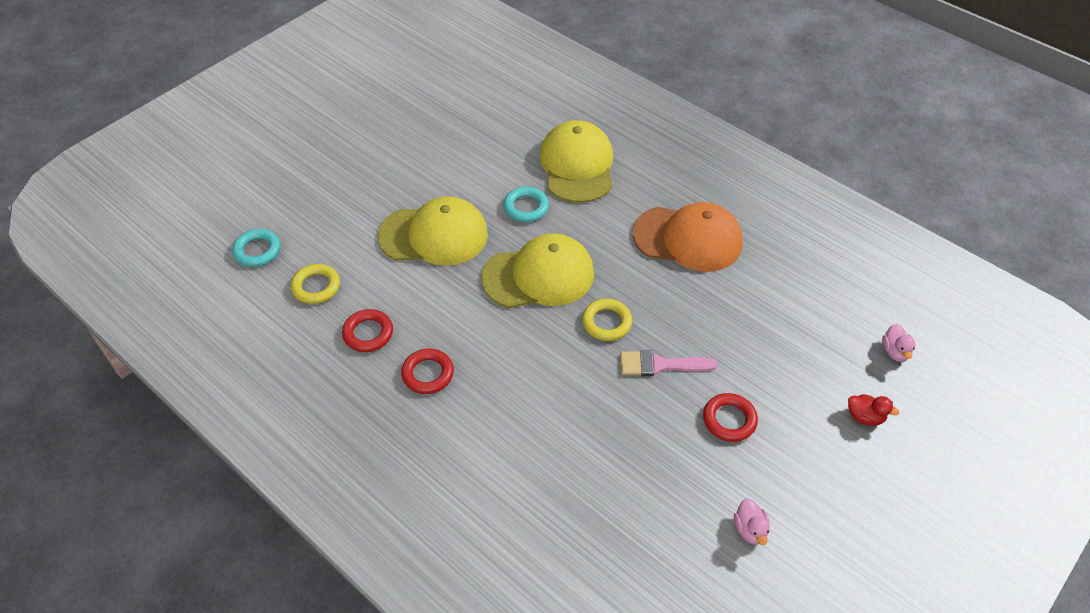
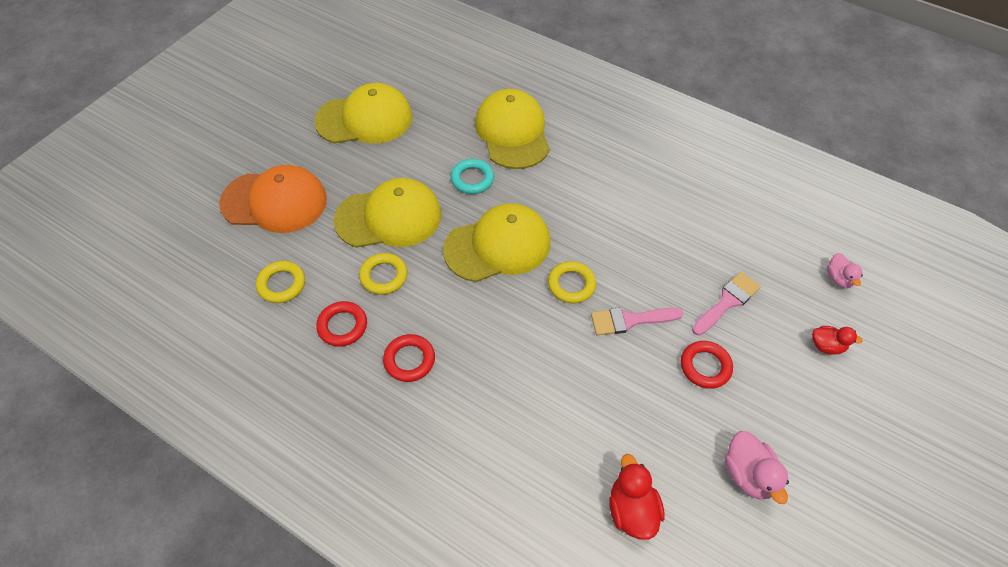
camera: 10 degrees left, 5 degrees up
turquoise ring [232,229,280,267] -> none
orange cap [633,202,743,272] -> orange cap moved to [219,165,327,233]
pink duck [734,499,770,545] -> pink duck [724,431,789,504], size x1.55
none -> yellow cap [314,83,412,144]
none -> yellow ring [359,253,407,295]
none -> red duck [609,454,665,540]
none -> pink brush [692,272,761,336]

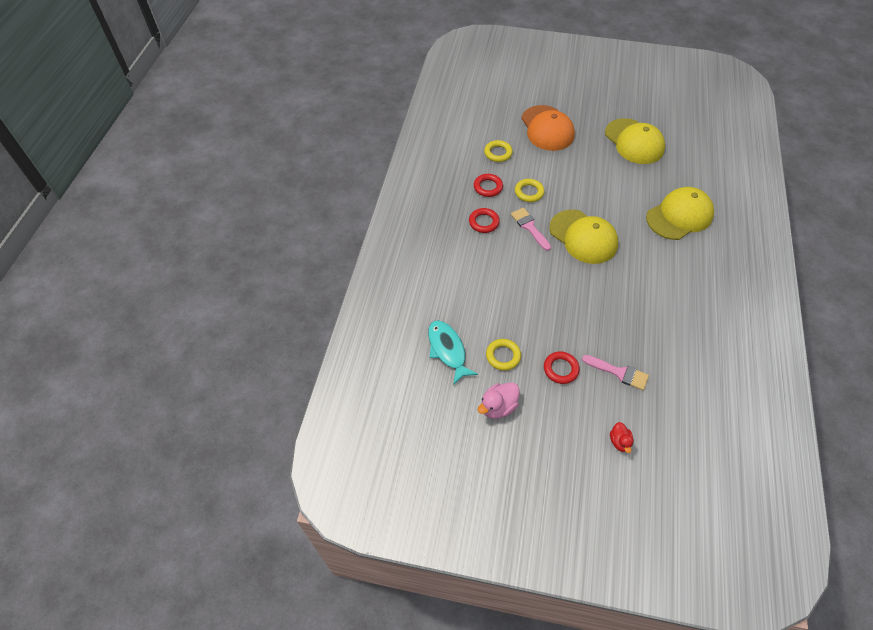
camera: 70 degrees right, 0 degrees up
yellow cap [334,178,441,248] -> none
turquoise ring [450,159,494,194] -> none
yellow ring [548,261,596,303] -> yellow ring moved to [486,339,521,371]
pink brush [591,307,684,335] -> pink brush moved to [511,208,551,251]
red duck [609,454,665,540] -> turquoise fish [428,320,478,385]
pink duck [827,253,863,288] -> none

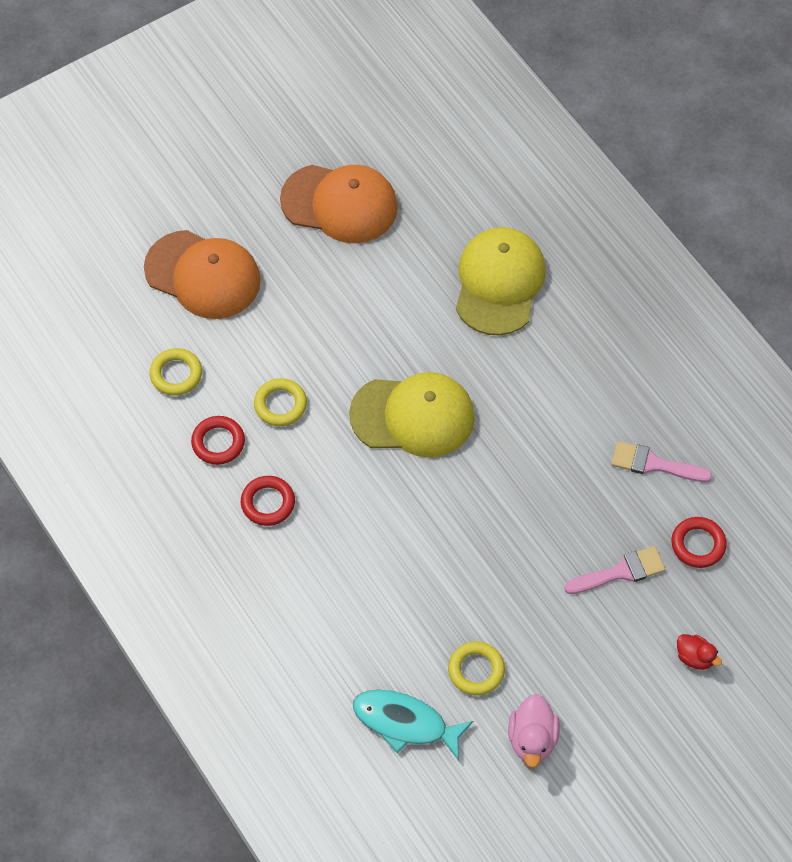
camera: 45 degrees left, 5 degrees up
pink brush [511,208,551,251] -> pink brush moved to [611,441,712,482]
red ring [544,351,580,384] -> red ring moved to [672,517,727,568]
yellow cap [605,118,665,164] -> orange cap [280,165,398,243]

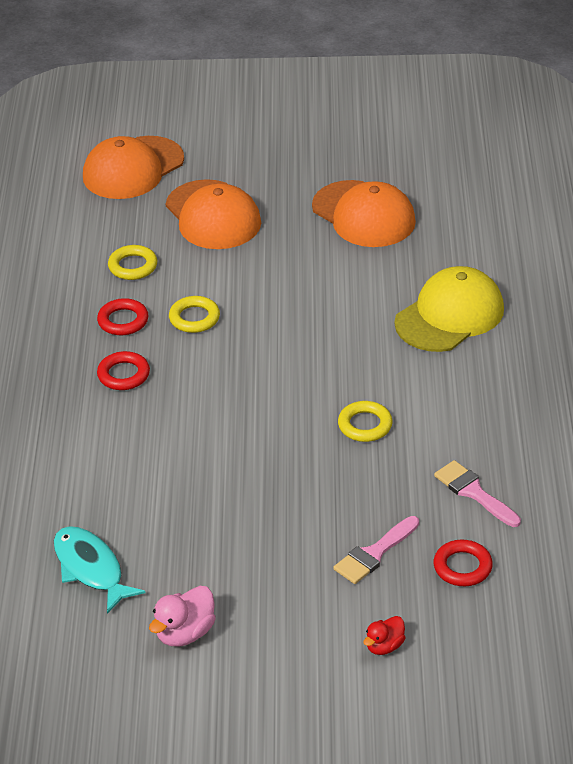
camera: 35 degrees right, 20 degrees down
yellow cap [349,372,475,458] -> none
yellow ring [448,642,505,695] -> yellow ring moved to [338,401,393,442]
pink brush [564,546,666,594] -> pink brush turned 120 degrees clockwise [334,516,419,584]
red duck [677,634,722,670] -> red duck turned 60 degrees clockwise [364,616,405,655]
none -> orange cap [83,136,184,199]

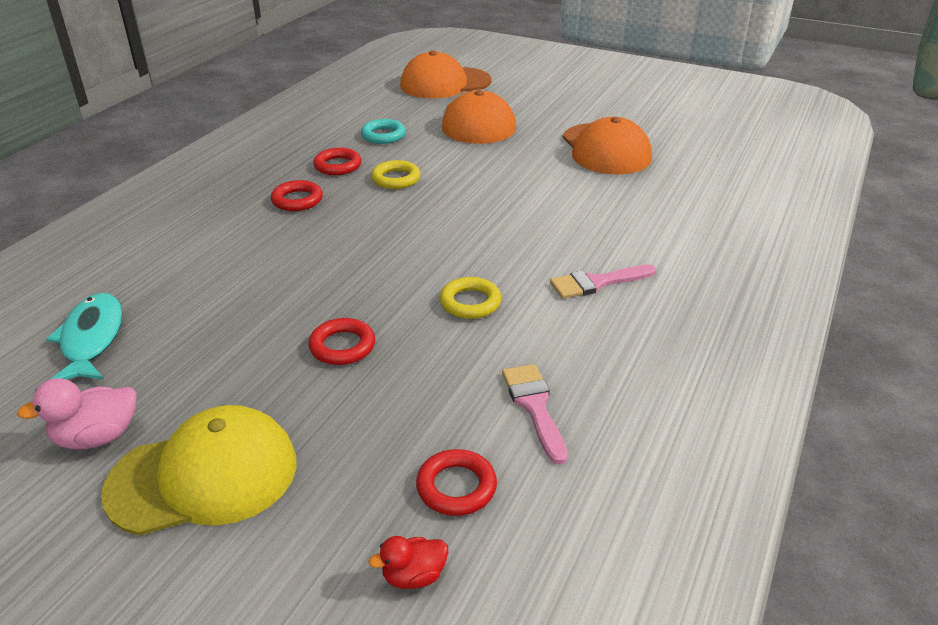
camera: 25 degrees right, 5 degrees down
yellow ring [108,245,157,280] -> turquoise ring [361,119,406,144]
pink brush [334,516,419,584] -> pink brush moved to [550,264,656,299]
red duck [364,616,405,655] -> red duck moved to [368,536,448,589]
yellow cap [395,266,504,352] -> yellow cap moved to [101,405,297,536]
none -> red ring [308,318,375,365]

